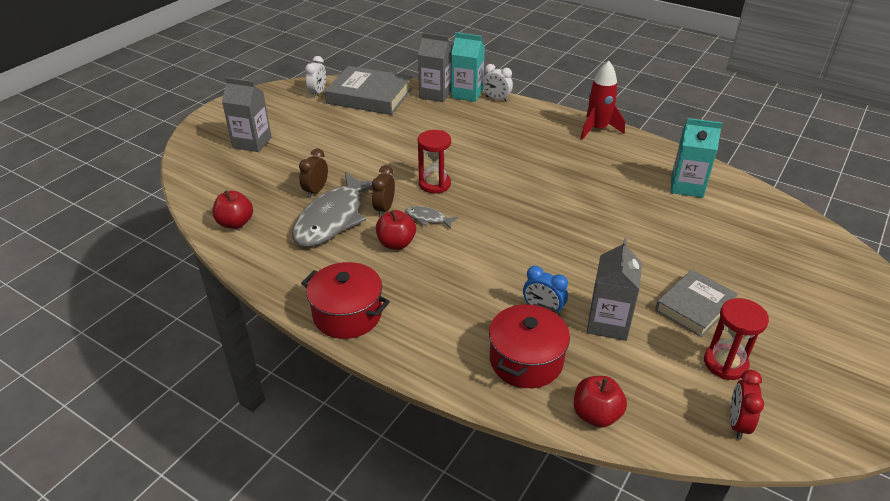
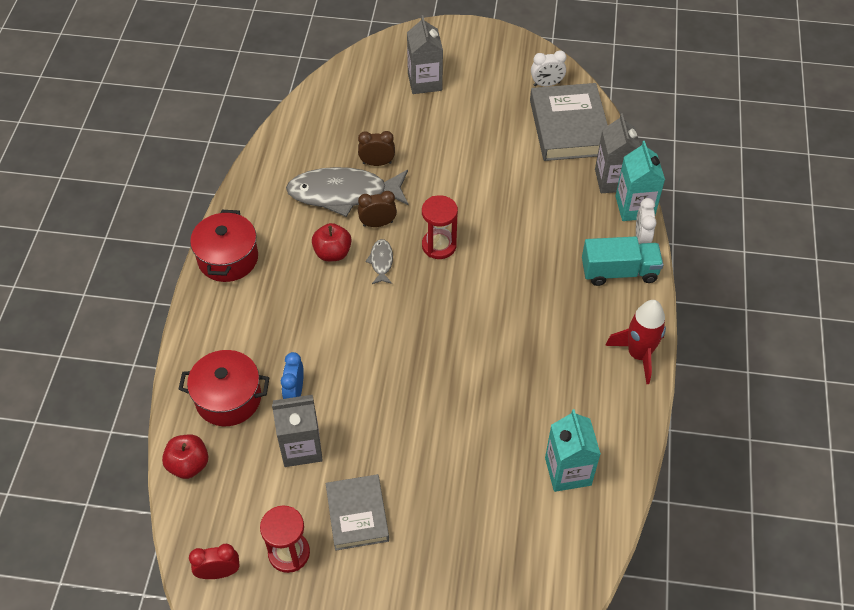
camera: 65 degrees right, 15 degrees up
red apple [213,190,253,229] -> none
grey book [655,270,738,337] -> grey book turned 60 degrees clockwise [326,474,389,551]
none -> turquoise truck [582,236,663,286]

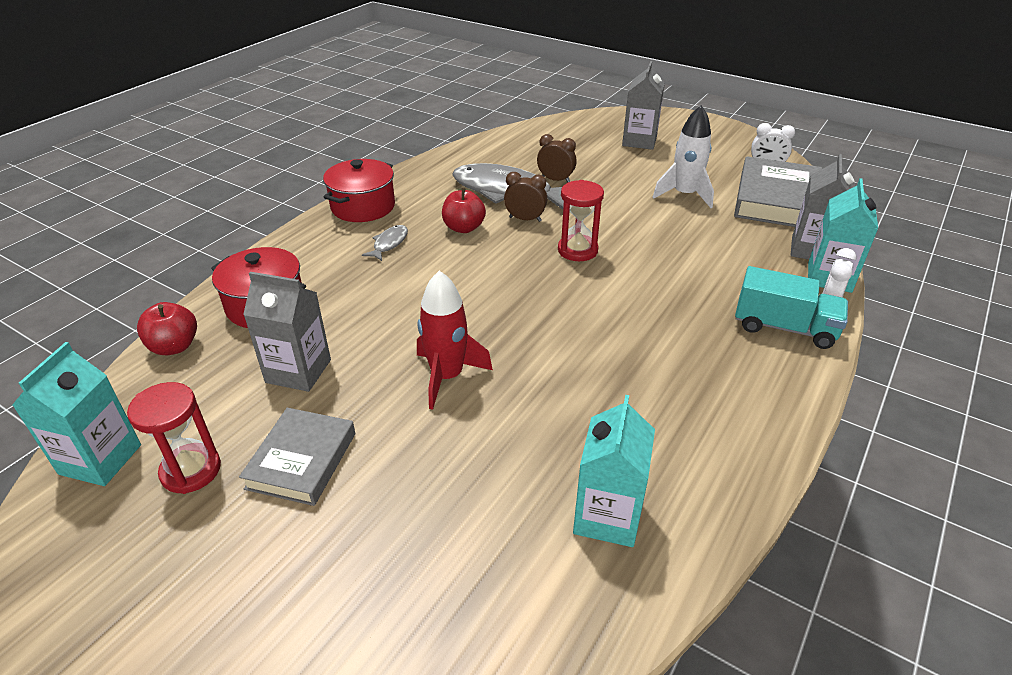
camera: 25 degrees right, 15 degrees down
red clock [189,544,240,579] -> turquoise carton [12,342,141,486]
blue clock [281,352,304,399] -> none
grey fish [366,239,393,284] -> grey fish moved to [362,225,408,261]
red rocket [605,300,666,384] -> red rocket moved to [417,271,493,410]
none -> white rocket [652,105,714,208]

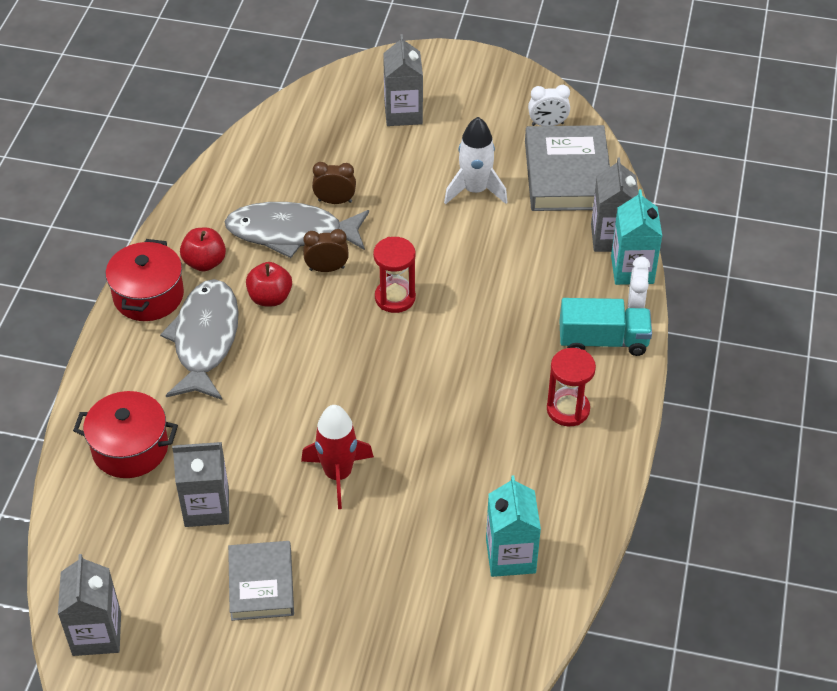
camera: 20 degrees left, 10 degrees up
turquoise carton [12,342,141,486] -> grey carton [58,554,121,656]
red hourglass [127,382,221,494] -> red hourglass moved to [547,348,596,426]
red apple [137,302,197,355] -> red apple moved to [180,228,226,271]
grey fish [362,225,408,261] -> grey fish [160,279,239,400], size x2.32

